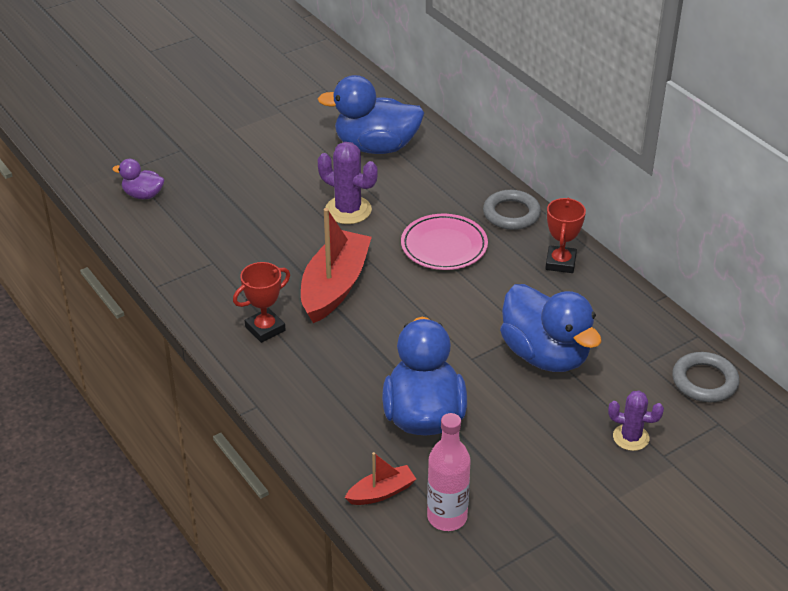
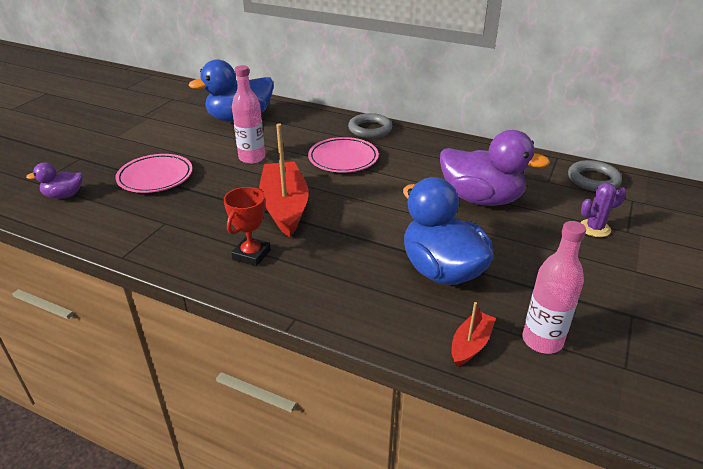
camera: 30 degrees left, 5 degrees down
purple cactus [318,142,378,224] -> pink bottle [232,65,265,164]
blue duck [500,284,602,372] -> purple duck [440,130,550,206]
red trophy [545,198,586,273] -> none
none -> pink plate [115,154,193,193]

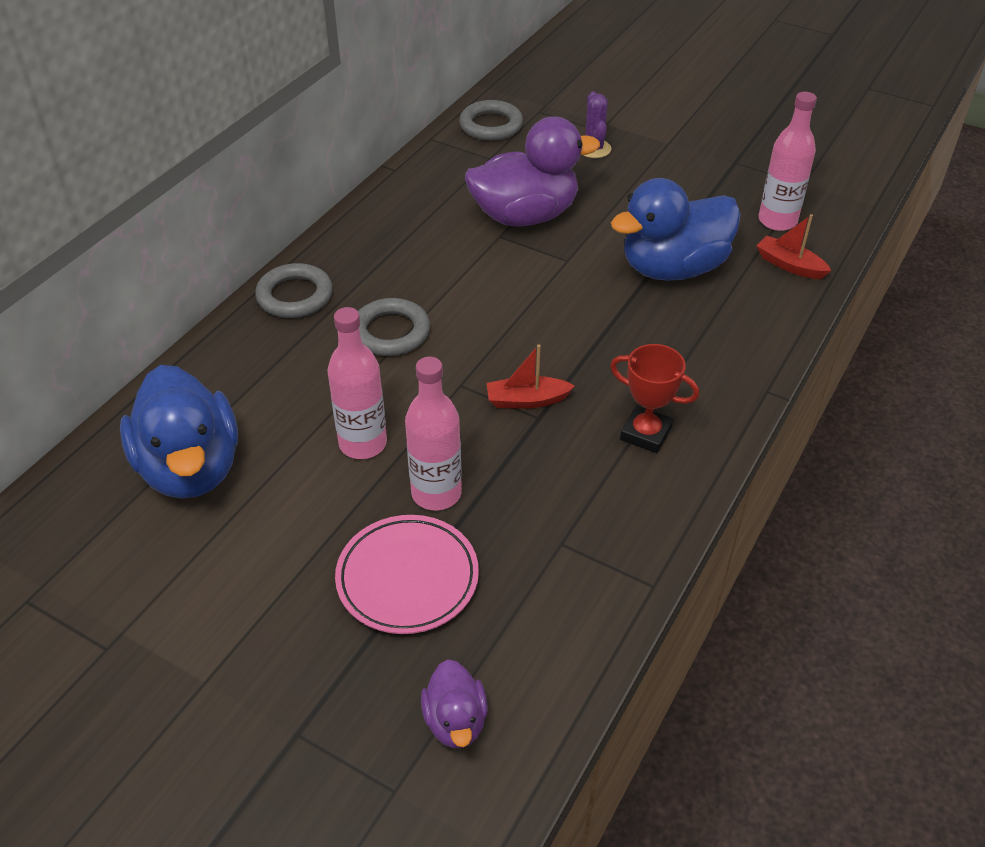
camera: 85 degrees left, 10 degrees up
red boat [259,123,309,237] -> red boat [487,344,575,409], size x0.50
pink plate [308,137,379,173] -> grey ring [358,298,430,356]
purple duck [440,130,550,206] -> purple duck turned 45 degrees clockwise [465,116,600,226]
none -> pink bottle [405,357,462,510]

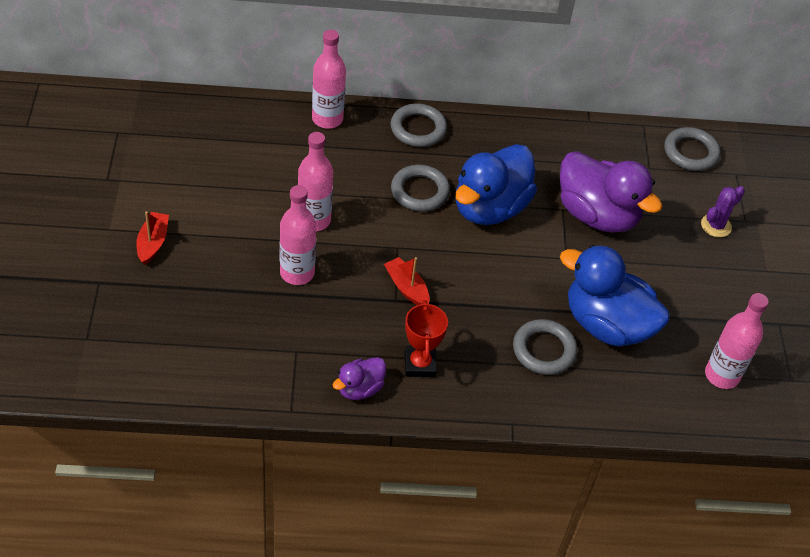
camera: 55 degrees right, 5 degrees up
blue duck [120,365,238,499] -> blue duck moved to [455,144,537,225]
pink plate [335,515,479,634] -> none
purple duck [421,659,488,748] -> purple duck moved to [333,357,386,400]
red boat [757,214,832,279] -> red boat moved to [136,211,169,265]
none -> pink bottle [312,30,346,129]
none -> grey ring [513,319,577,375]

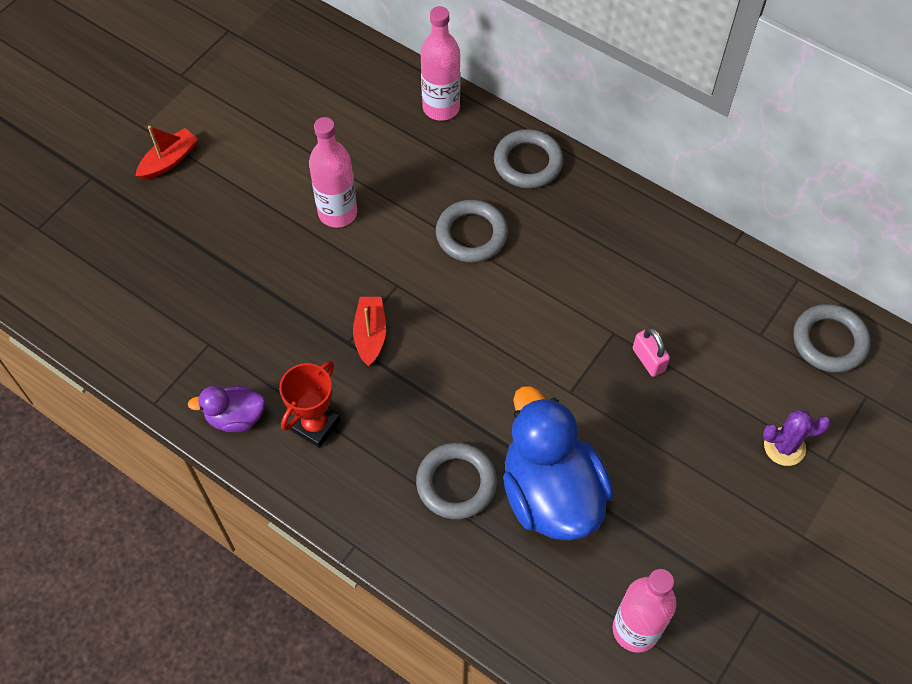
camera: 40 degrees right, 10 degrees up
pink bottle [280,185,316,285] -> none
blue duck [455,144,537,225] -> none
purple duck [560,151,663,233] -> pink padlock [633,327,670,377]

